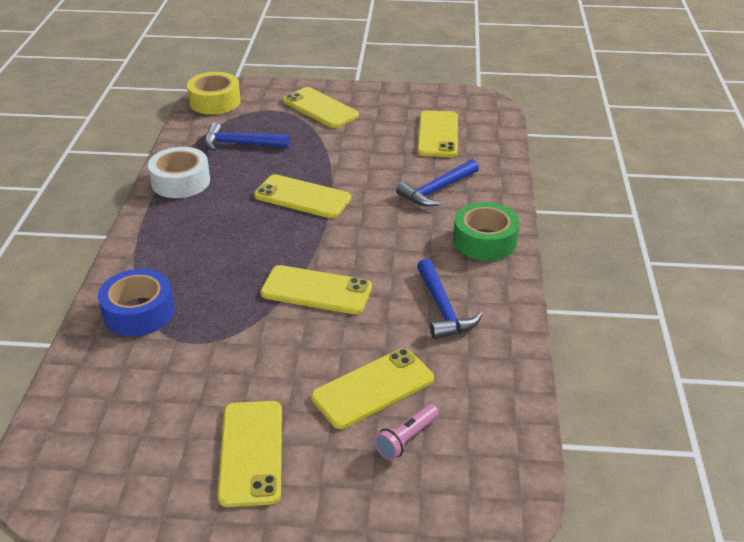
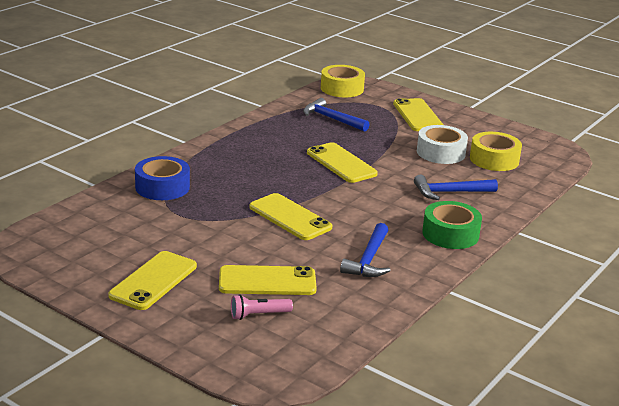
camera: 30 degrees right, 10 degrees down
white tape [148,147,210,198] -> white tape moved to [417,125,468,164]
yellow phone [417,110,458,157] -> yellow tape [470,132,522,171]

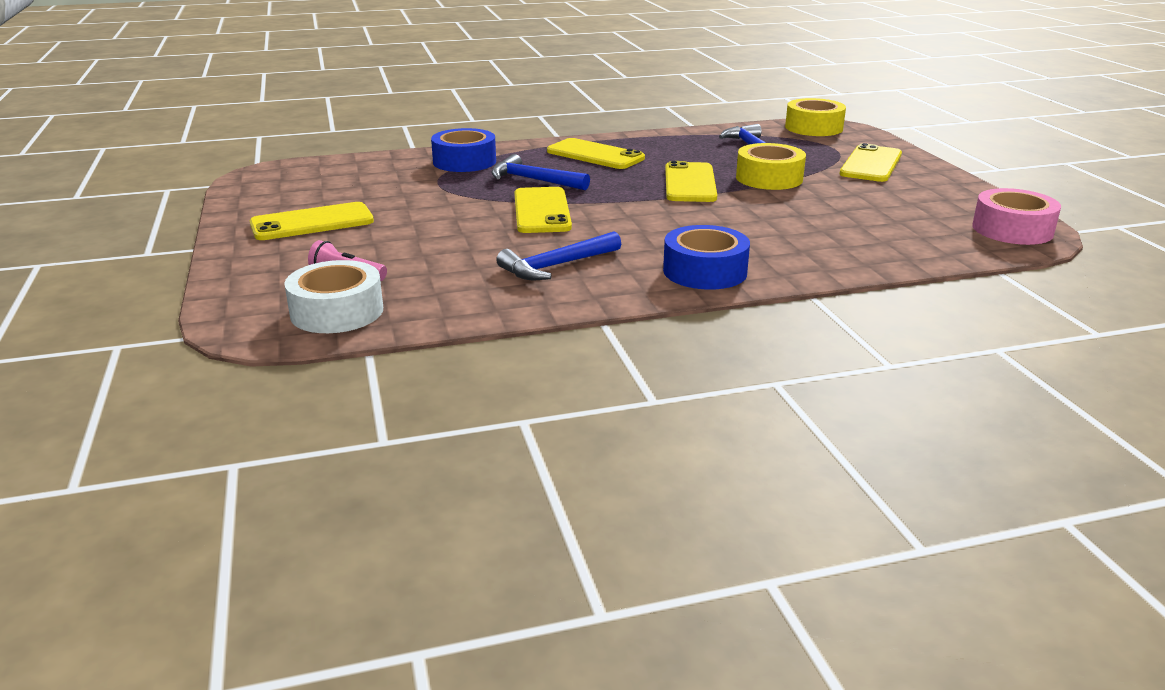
camera: 40 degrees right, 0 degrees up
yellow phone [219,265,317,295] -> yellow phone moved to [547,138,645,169]
blue hammer [414,175,498,200] -> blue hammer moved to [491,154,590,190]
white tape [417,125,468,164] -> white tape moved to [284,260,383,333]
green tape [422,201,482,249] -> blue tape [663,225,750,290]
yellow tape [470,132,522,171] -> yellow tape moved to [736,143,806,190]
none -> pink tape [972,188,1061,245]

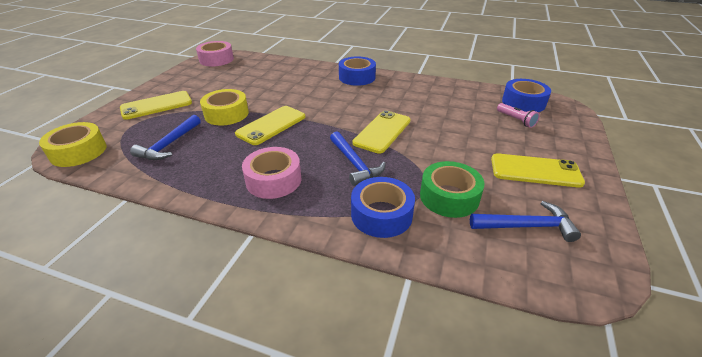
camera: 145 degrees left, 10 degrees up
white tape [284,260,383,333] -> blue tape [502,79,551,112]
blue hammer [496,231,621,280] -> blue hammer moved to [470,201,581,242]
yellow phone [547,138,645,169] -> pink tape [242,147,301,199]
none -> green tape [420,161,484,218]

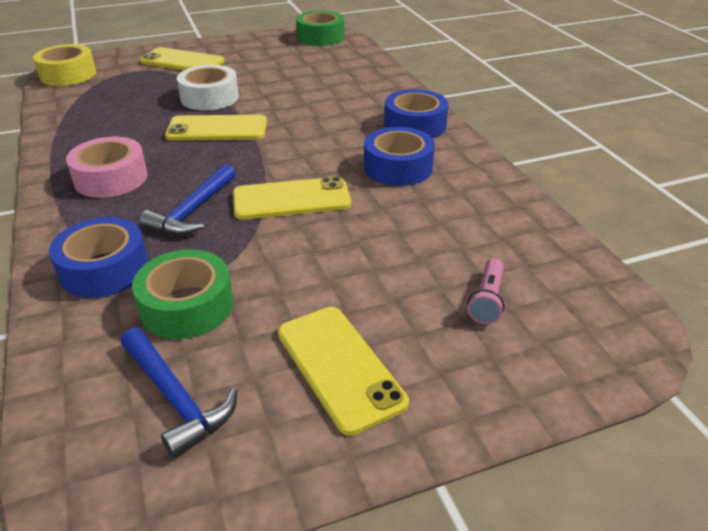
camera: 50 degrees right, 0 degrees up
blue hammer [130,115,201,160] -> none
pink tape [196,41,234,66] -> green tape [296,11,344,46]
yellow tape [200,89,249,125] -> white tape [177,65,239,110]
blue tape [502,79,551,112] -> blue tape moved to [364,127,435,186]

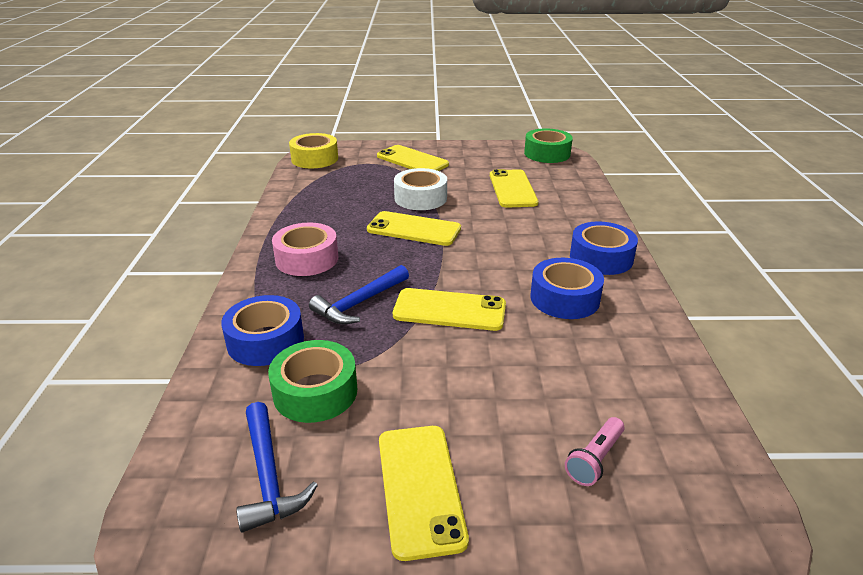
camera: 20 degrees right, 5 degrees down
none -> yellow phone [490,169,539,208]

